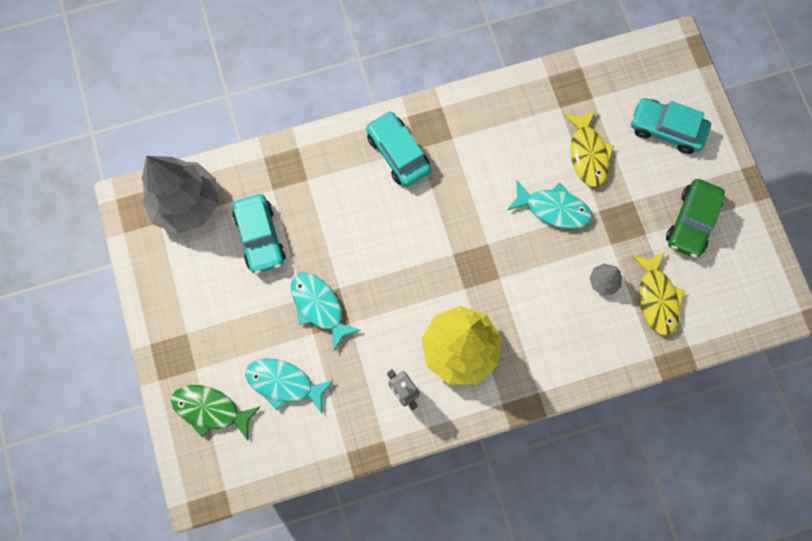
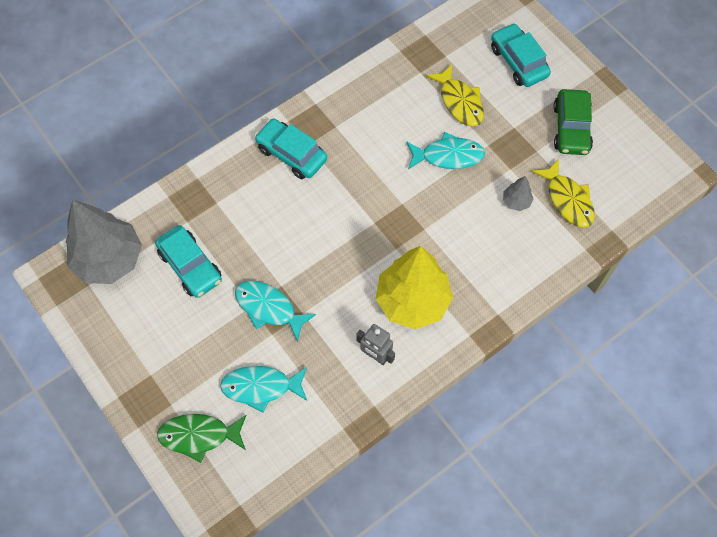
camera: 20 degrees left, 10 degrees down
turquoise car [630,98,711,154] -> turquoise car turned 60 degrees clockwise [491,23,551,87]

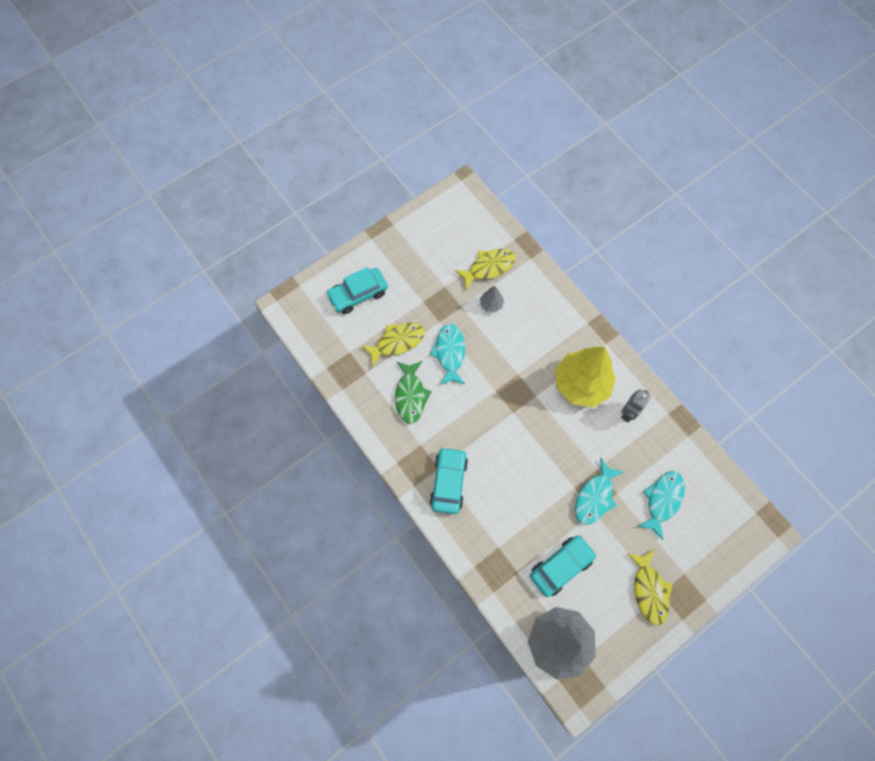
camera: 90 degrees left, 5 degrees up
green fish [157,414,246,463] -> green fish moved to [395,361,432,424]
turquoise fish [220,366,307,413] -> turquoise fish turned 150 degrees counterclockwise [637,471,685,540]
turquoise car [254,119,327,179] -> turquoise car turned 150 degrees clockwise [430,447,468,514]
green car [553,89,593,155] -> none
none -> yellow fish [627,549,673,625]

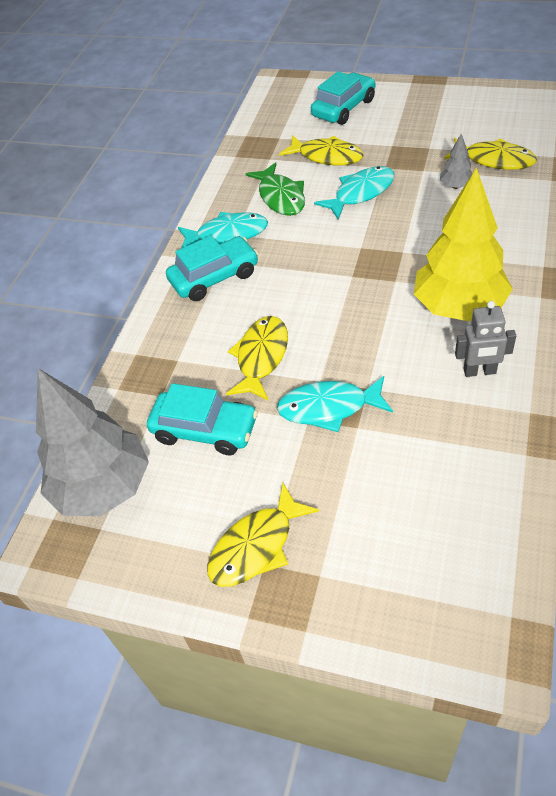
camera: 60 degrees right, 20 degrees down
turquoise car [326,267,388,314] -> turquoise car turned 105 degrees clockwise [311,71,375,125]
green fish [395,361,432,424] -> green fish turned 75 degrees counterclockwise [246,162,305,216]
turquoise fish [637,471,685,540] -> turquoise fish moved to [178,212,268,249]
none -> yellow fish [226,316,288,401]

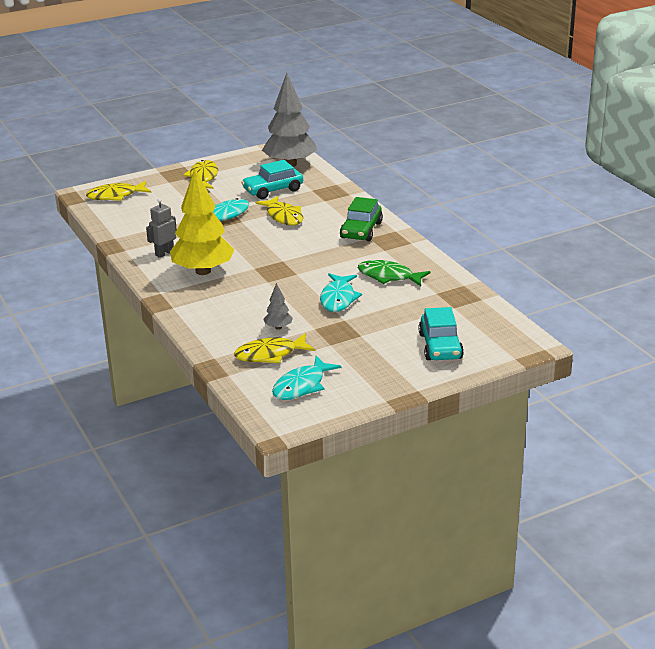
camera: 130 degrees right, 20 degrees down
turquoise car [166,235,258,301] -> green car [340,197,383,241]
turquoise fish [178,212,268,249] -> turquoise fish moved to [272,356,341,400]
yellow fish [279,135,364,165] -> yellow fish moved to [86,181,152,201]

